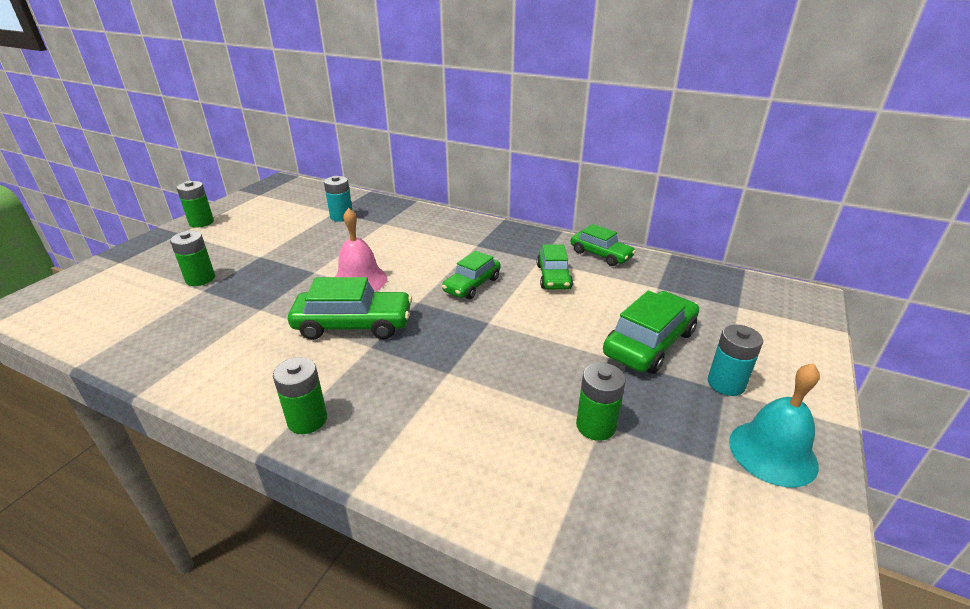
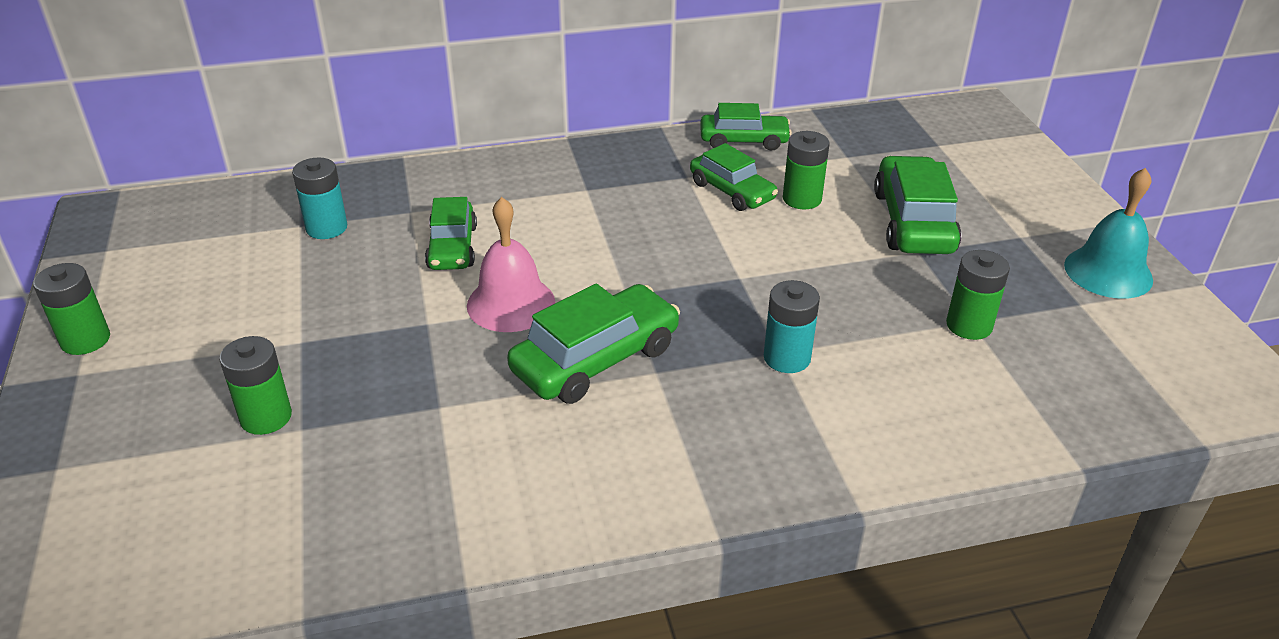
camera: 40 degrees left, 5 degrees up
green battery [273,357,327,434] -> green battery moved to [783,131,830,209]
green car [442,251,501,299] -> green car moved to [425,197,477,270]
turquoise battery [708,324,763,396] -> turquoise battery moved to [764,280,820,373]

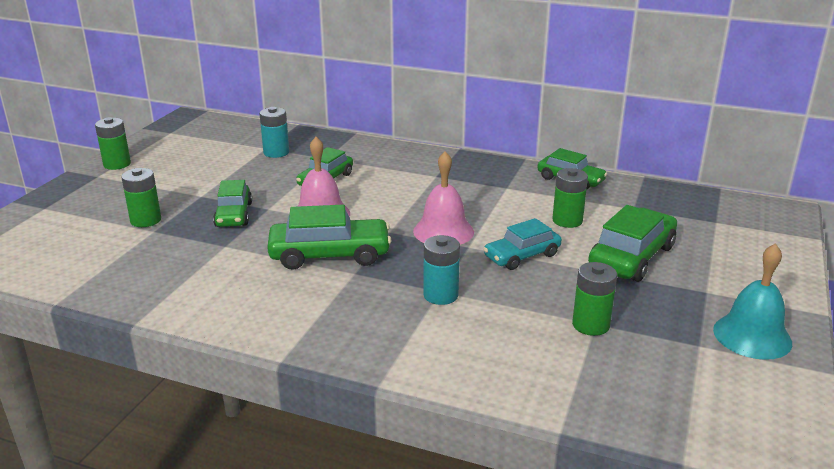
camera: 35 degrees right, 10 degrees down
green car [690,143,778,211] -> green car moved to [213,180,252,227]
none -> pink bell [413,151,474,245]
none -> turquoise car [483,218,562,270]

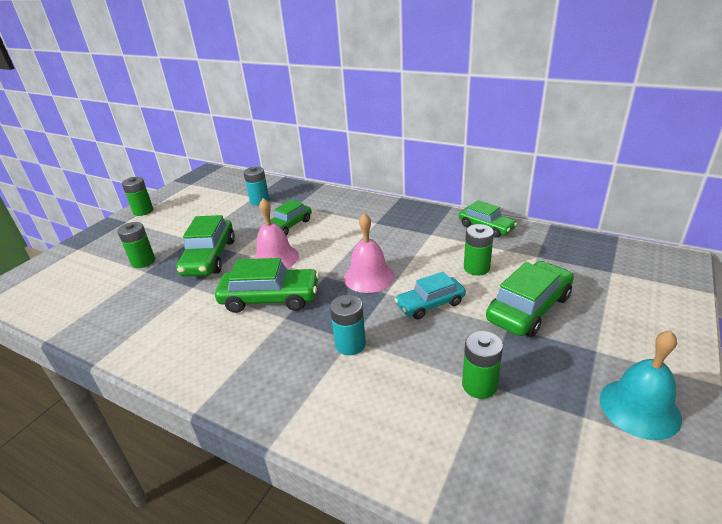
camera: 10 degrees right, 5 degrees up
green car [213,180,252,227] -> green car [176,215,235,276], size x1.51

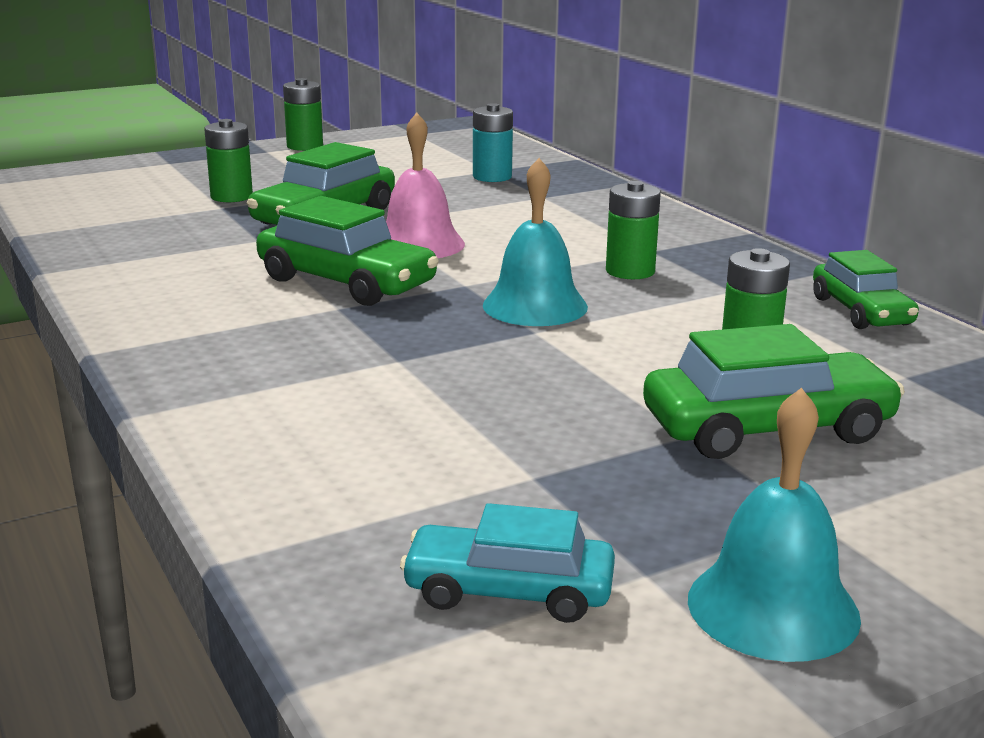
camera: 30 degrees right, 10 degrees down
green car [264,200,312,235] -> none
turquoise battery [330,295,366,355] -> none
pink bell [344,213,395,293] -> turquoise bell [483,158,588,326]
turquoise car [395,272,466,319] -> turquoise car moved to [400,503,615,623]
green battery [462,331,503,399] -> green battery moved to [606,181,661,279]

